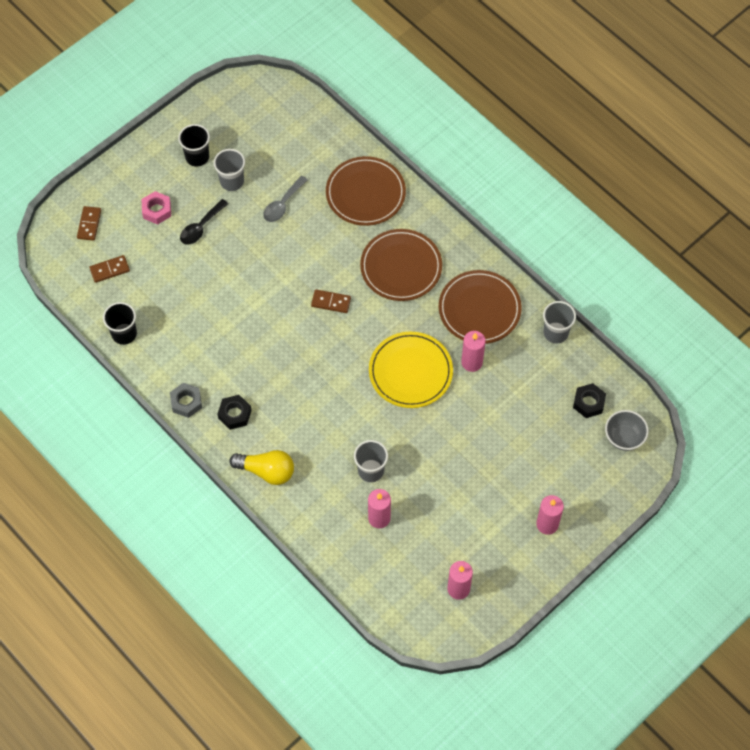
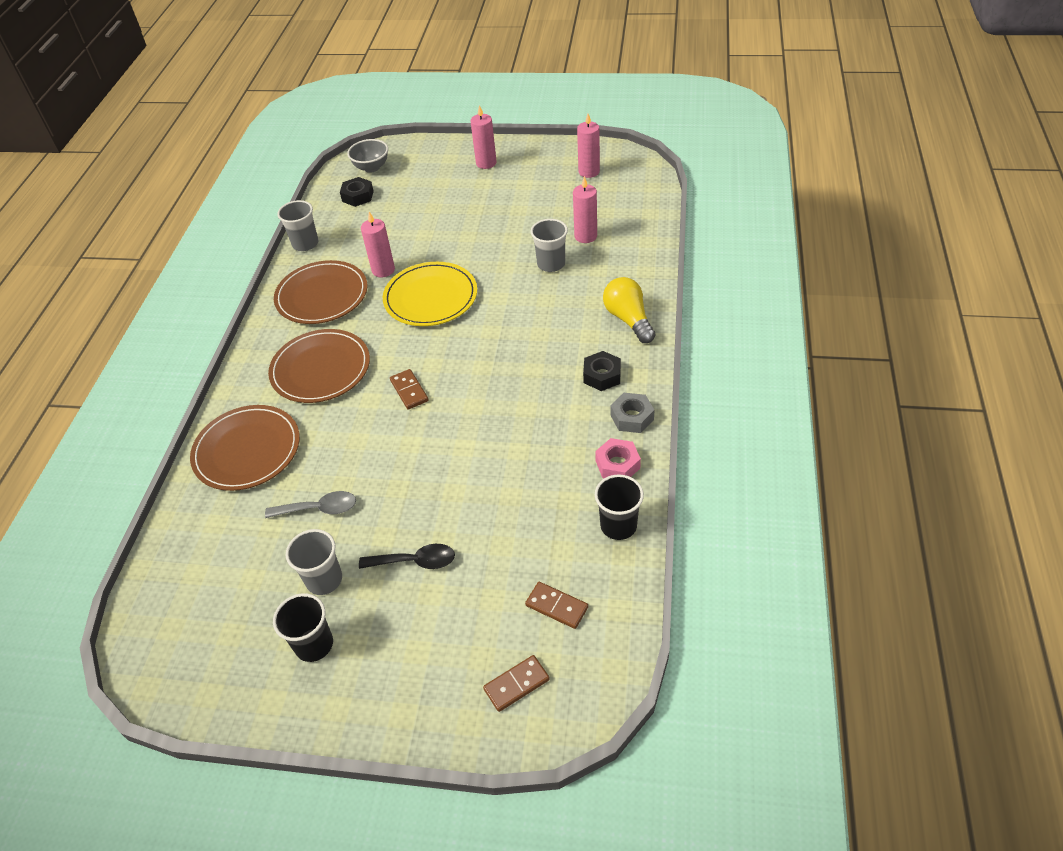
camera: 125 degrees left, 15 degrees down
pink nut [141,191,171,224] -> pink nut moved to [595,438,641,478]

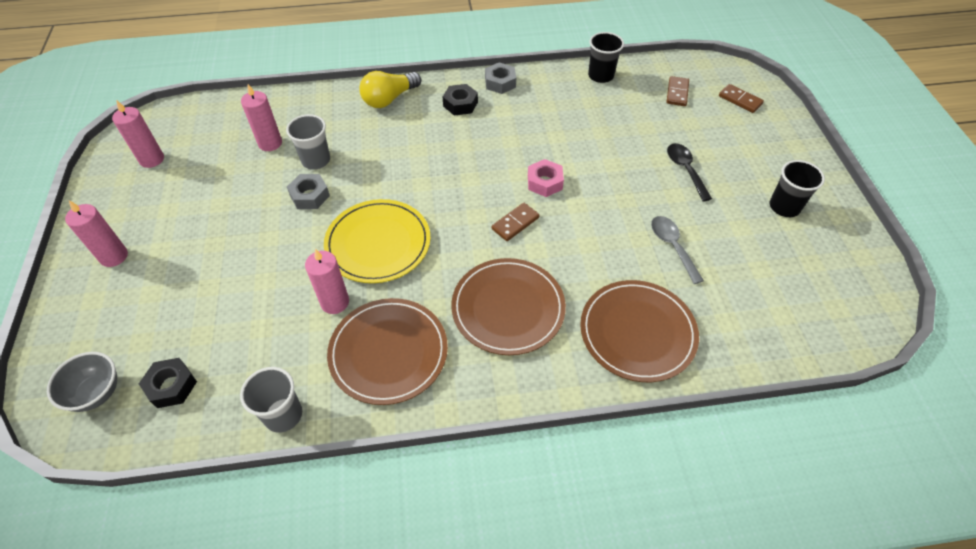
camera: 110 degrees left, 5 degrees up
grey cup [286,529,342,595] -> none
pink nut [595,438,641,478] -> pink nut moved to [528,159,564,197]
none -> grey nut [287,174,330,209]

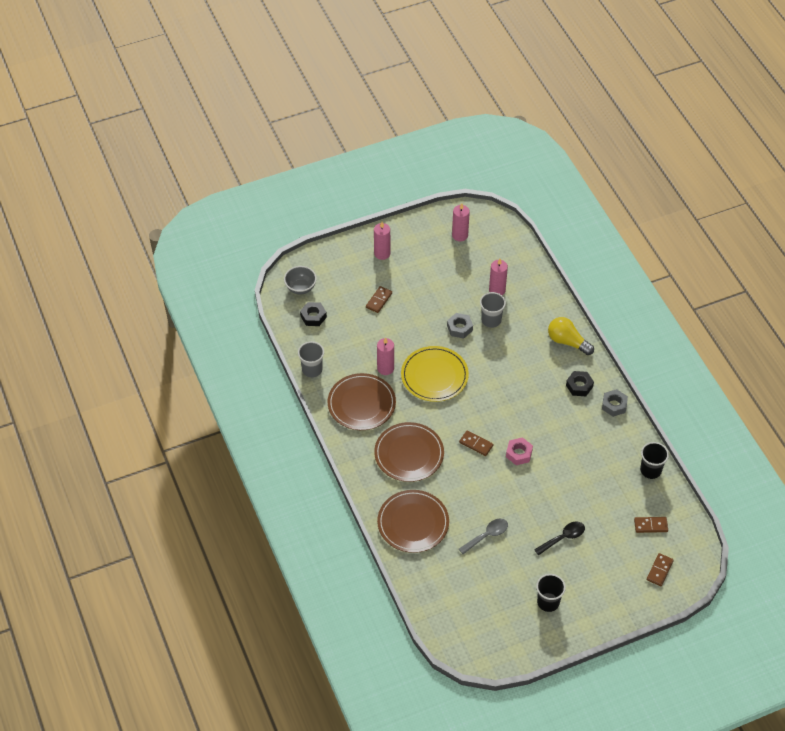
camera: 75 degrees right, 0 degrees up
none -> brown domino [366,286,392,313]

